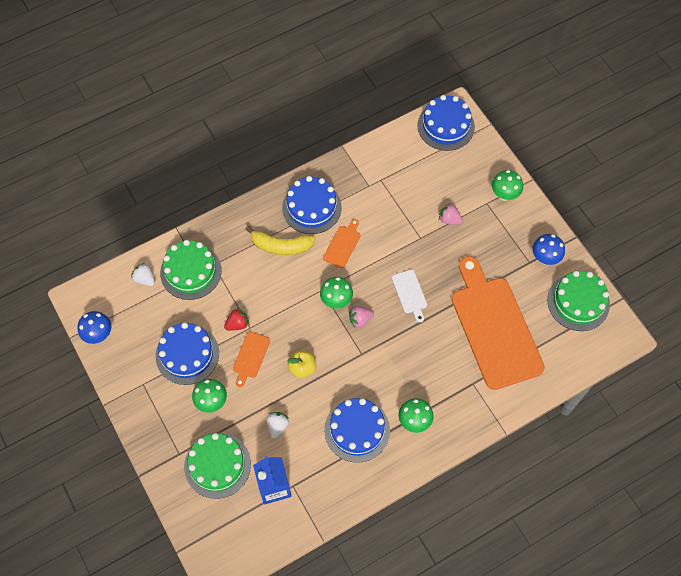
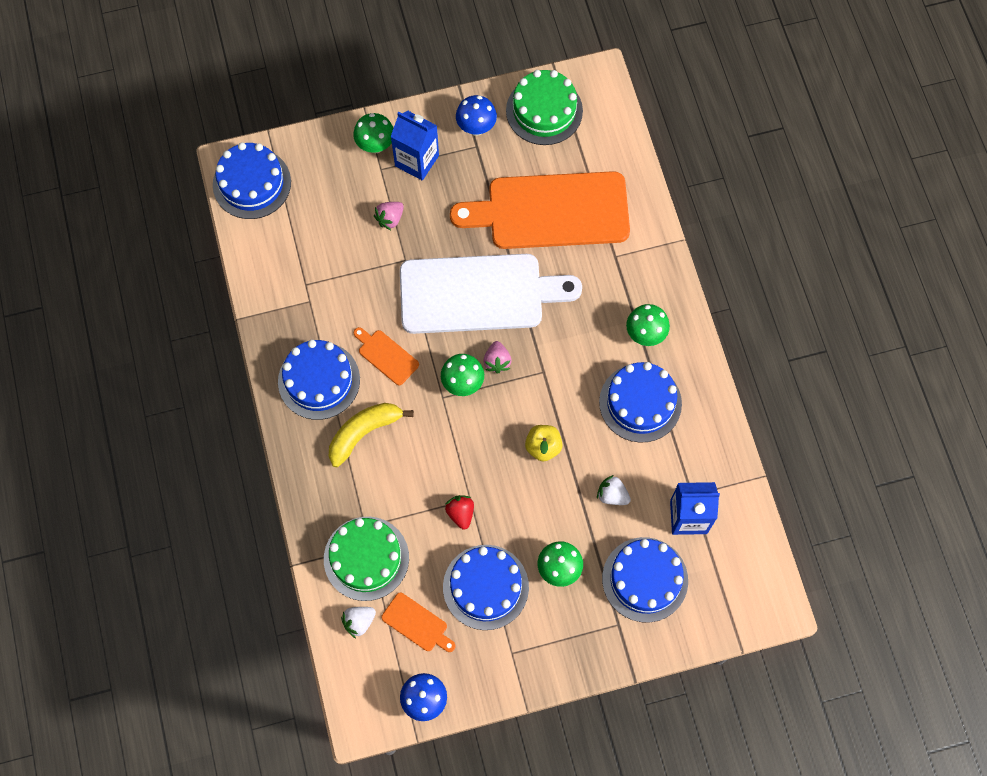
camera: 75 degrees left, 5 degrees up
green cake [184,433,251,499] -> blue cake [602,537,688,622]
orange cutting board [233,332,270,387] -> orange cutting board moved to [381,593,456,652]
yellow banana [246,226,316,255] -> yellow banana turned 150 degrees counterclockwise [329,403,414,467]
white cutting board [392,270,427,323] -> white cutting board [400,254,582,334], size x2.47
none -> blue carton [391,111,439,181]

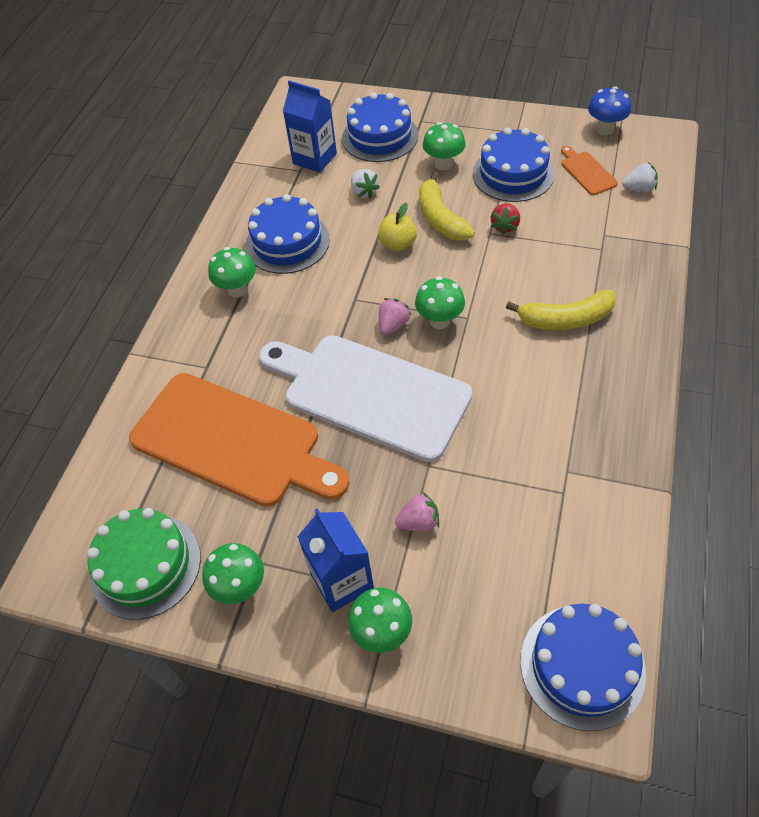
camera: 145 degrees left, 15 degrees down
blue cake [278,340,360,420] -> none
green cake [324,517,409,601] -> none
orange cutting board [354,327,419,386] -> none
blue mushroom [456,95,497,136] -> green mushroom [202,543,264,604]
none -> yellow banana [419,172,475,241]

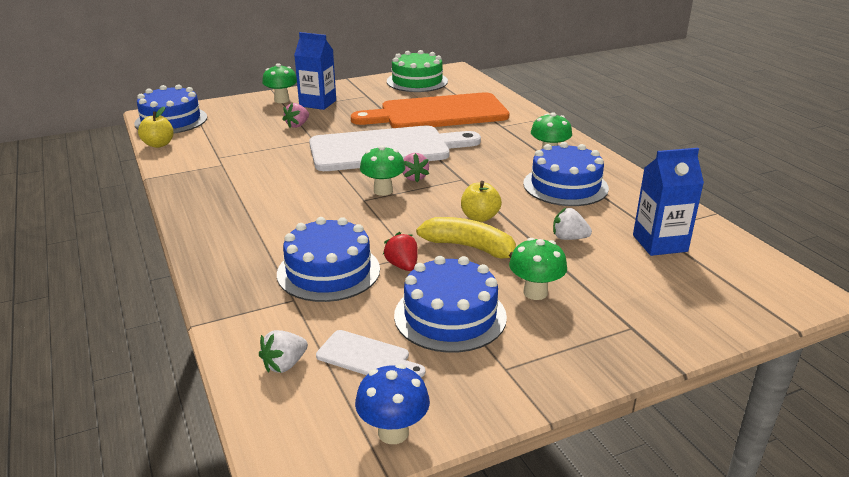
camera: 135 degrees right, 25 degrees down
green mushroom [202,543,264,604] -> none
blue cake [342,92,418,162] -> blue cake moved to [277,217,380,302]
yellow banana [506,290,616,330] -> none
orange cutting board [561,146,618,195] -> white cutting board [316,330,425,377]
none -> yellow apple [138,106,174,148]

